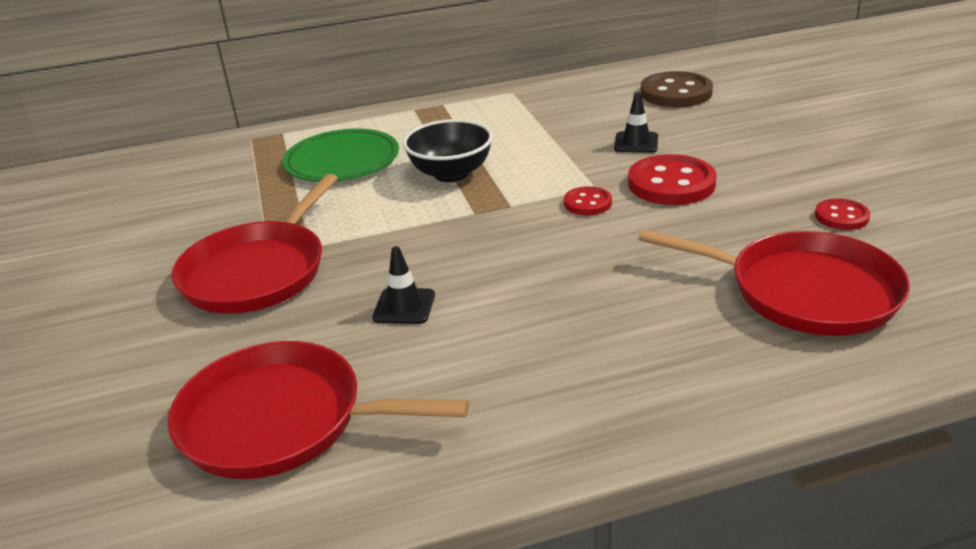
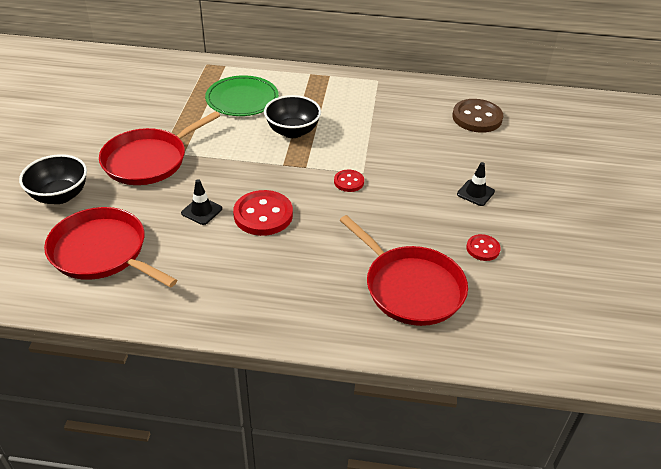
camera: 20 degrees right, 10 degrees up
black traffic cone [614,92,658,153] -> black traffic cone moved to [457,162,495,206]
red button [628,154,717,205] -> red button moved to [233,190,293,236]
none -> black bowl [19,154,87,204]

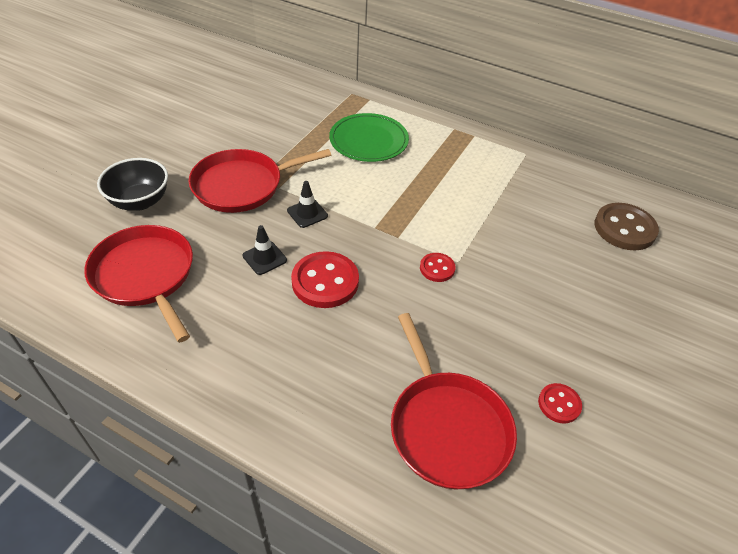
camera: 20 degrees right, 5 degrees up
black bowl [264,95,321,138] -> none
black traffic cone [457,162,495,206] -> black traffic cone moved to [287,181,328,228]

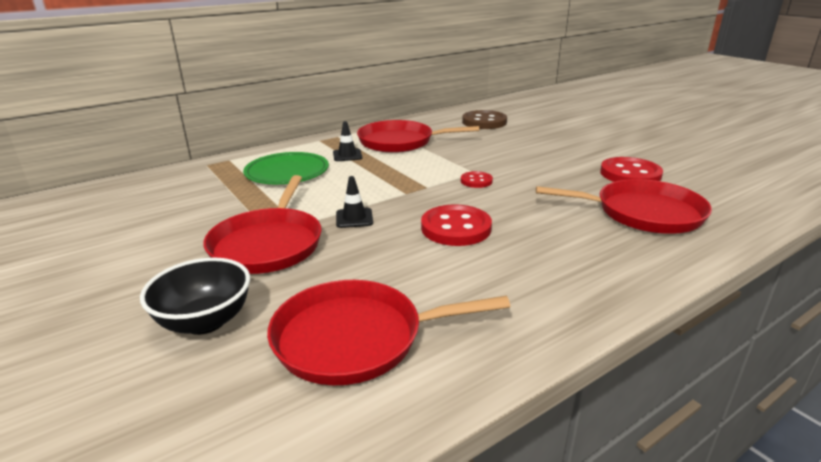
camera: 60 degrees left, 20 degrees down
black traffic cone [243,225,287,275] -> black traffic cone moved to [333,121,362,161]
red button [538,383,582,424] -> red button [600,157,663,182], size x1.84
none -> red pan [357,120,479,153]

